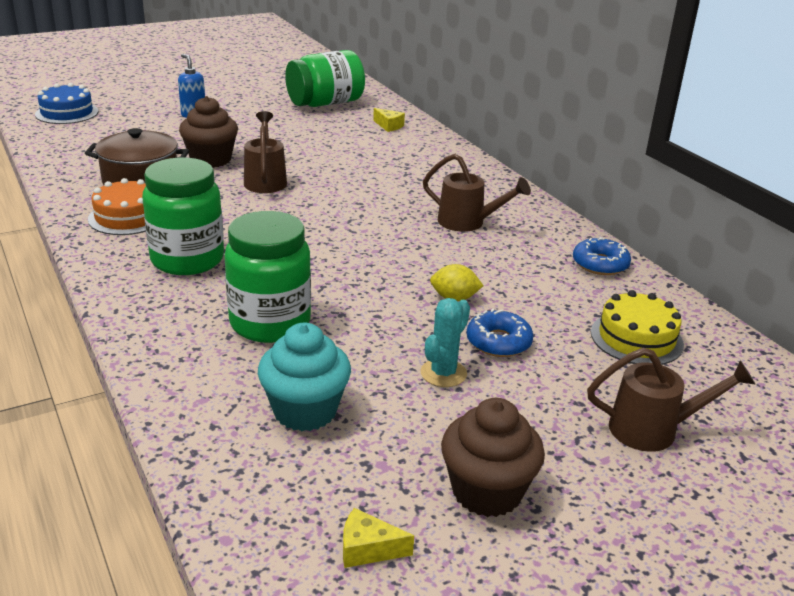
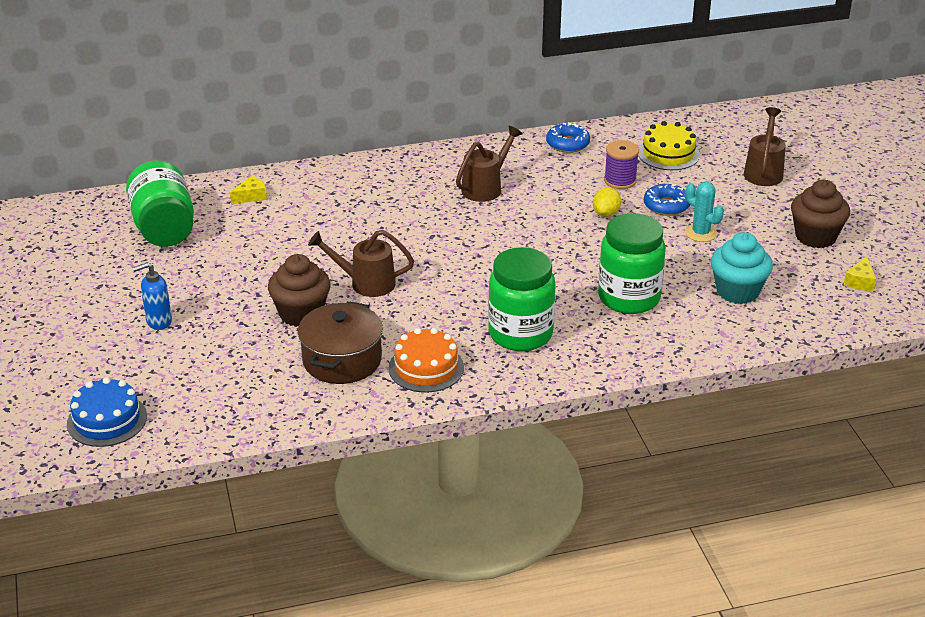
camera: 75 degrees left, 5 degrees up
none -> purple spool [604,140,639,189]

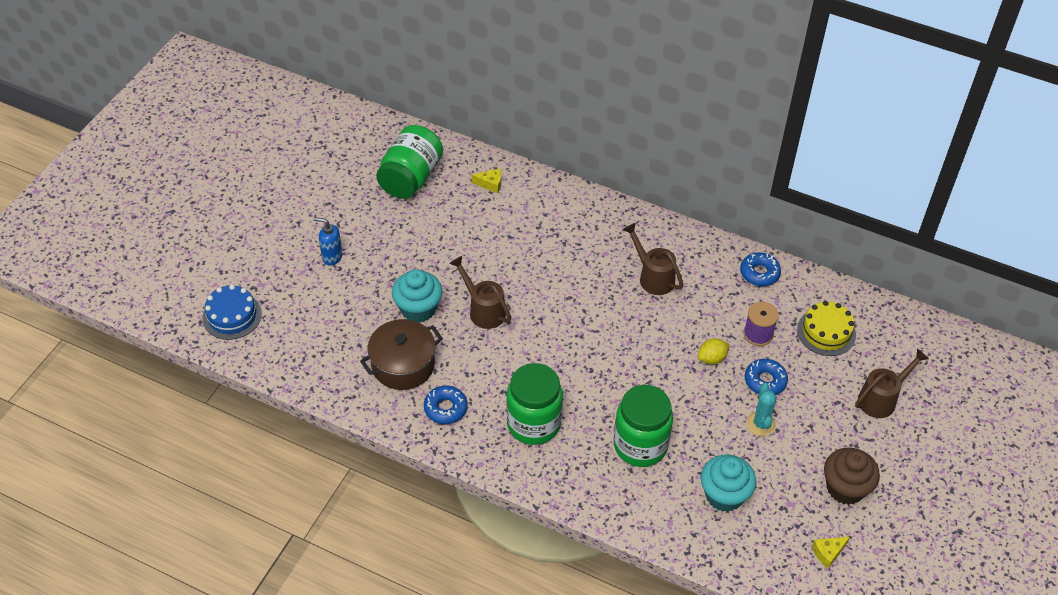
camera: 40 degrees right, 15 degrees up
brown cupcake [268,254,331,327] -> turquoise cupcake [392,269,442,323]
orange cake [388,328,464,393] -> blue donut [424,385,468,424]
brown watering can [456,126,523,202] -> brown watering can turned 120 degrees counterclockwise [623,223,684,295]

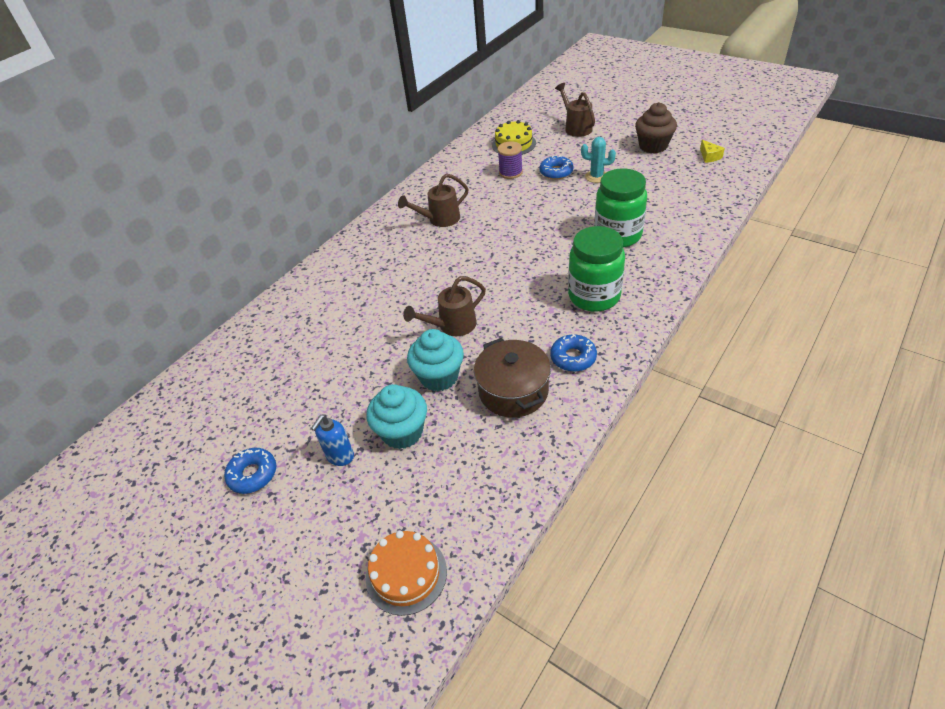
camera: 75 degrees left, 5 degrees down
blue cake [202,285,262,340] -> orange cake [366,531,447,616]
green jar [376,125,443,199] -> none
yellow cheese [471,169,501,193] -> none
yellow lemon [698,338,730,364] -> none
turquoise cupcake [700,454,756,512] -> turquoise cupcake moved to [366,384,427,449]
blue donut [740,252,781,286] -> blue donut moved to [224,448,276,494]

